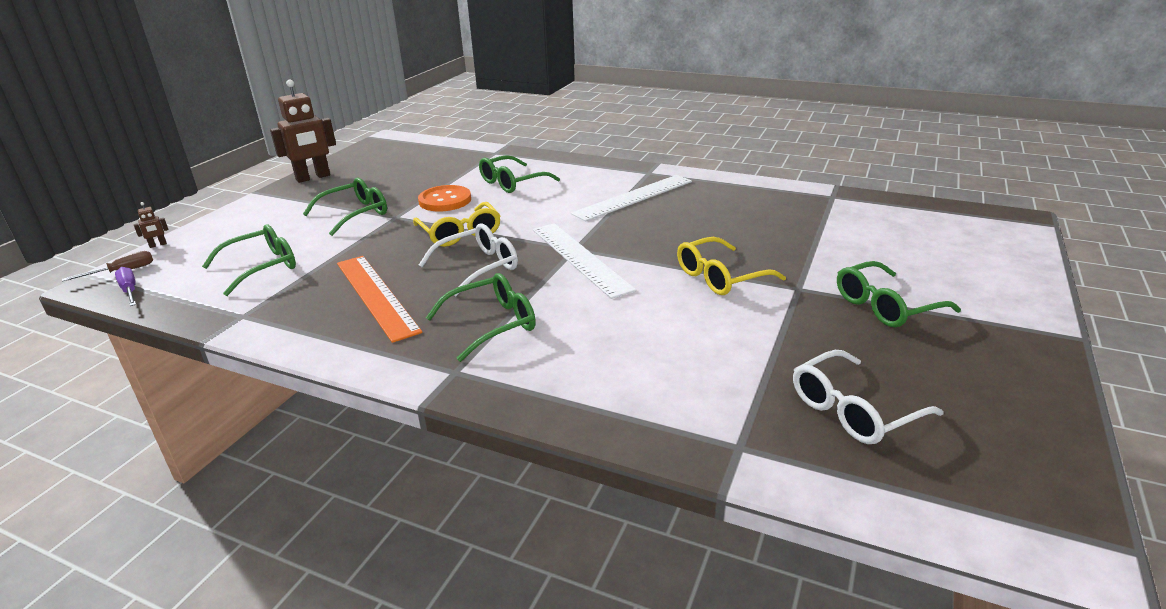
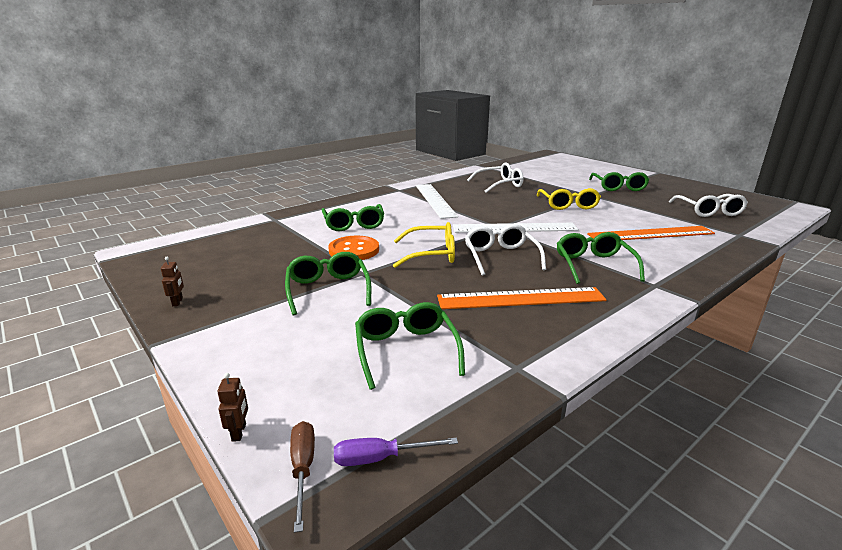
camera: 65 degrees left, 5 degrees down
brown robot [270,80,336,183] -> brown robot [161,257,184,306], size x0.40
none -> white glasses [467,162,524,193]
none -> orange ruler [587,226,715,240]

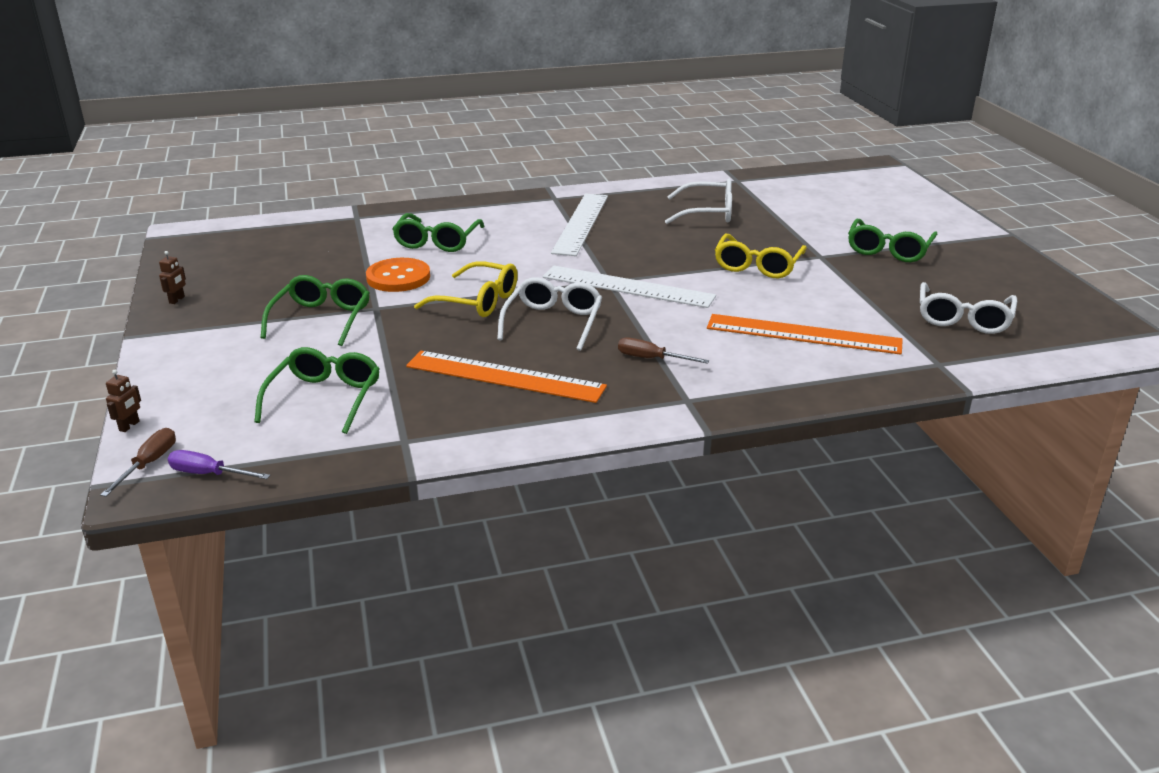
camera: 25 degrees right, 5 degrees up
green glasses [556,232,645,284] -> brown screwdriver [618,337,709,364]

